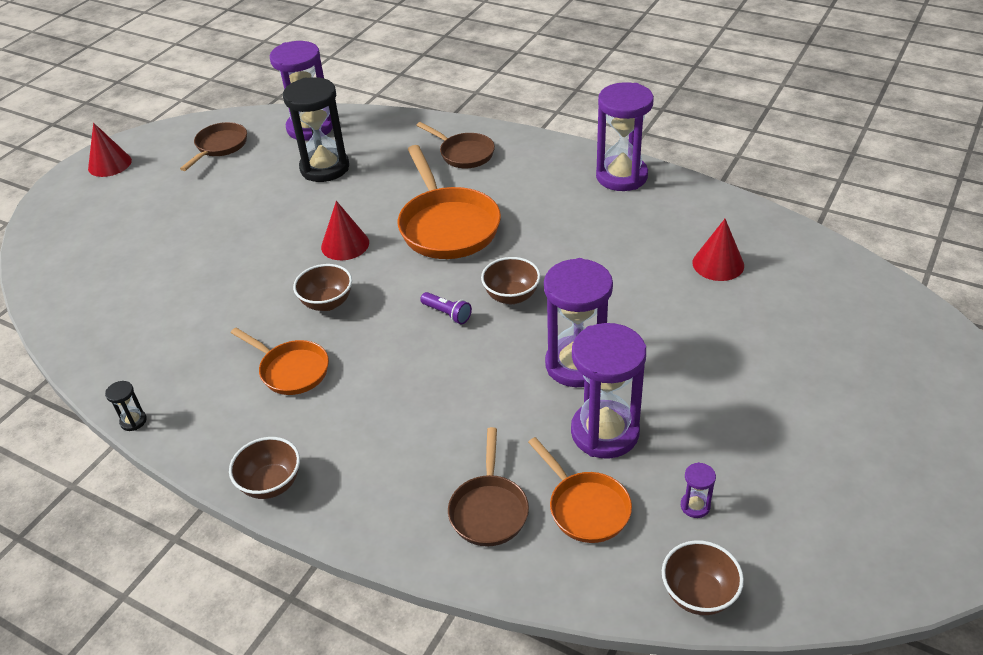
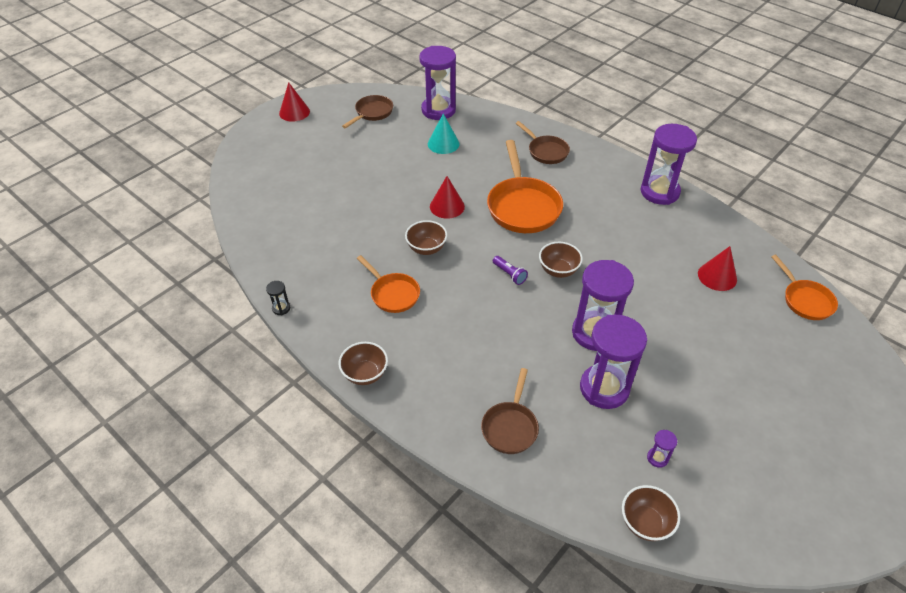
camera: 10 degrees right, 5 degrees up
black hourglass [283,77,349,182] -> turquoise cone [428,114,460,154]
orange pan [528,437,632,543] -> orange pan moved to [771,255,838,320]

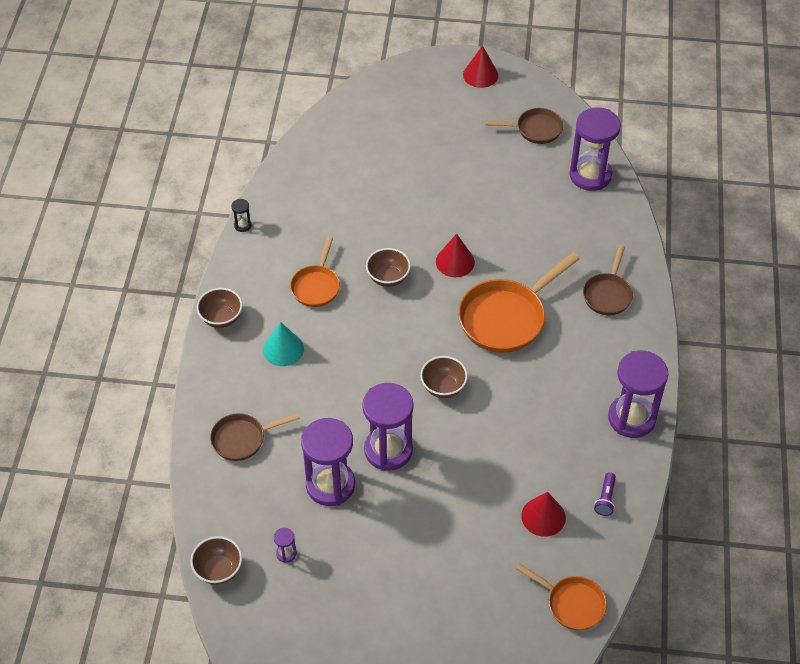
camera: 55 degrees right, 5 degrees up
turquoise cone [428,114,460,154] -> turquoise cone moved to [263,322,304,366]
purple flashlight [493,256,528,285] -> purple flashlight moved to [594,472,616,516]
orange pan [771,255,838,320] -> orange pan turned 90 degrees counterclockwise [516,563,607,630]

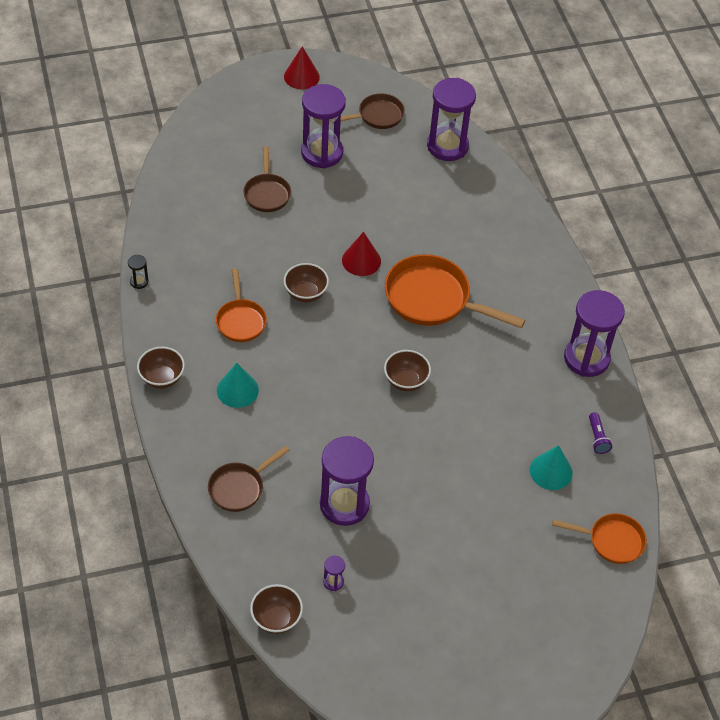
camera: 25 degrees left, 0 degrees up
purple hourglass [362,383,413,471] -> purple hourglass moved to [301,84,346,169]
orange pan [458,252,580,353] -> orange pan turned 90 degrees clockwise [385,254,525,328]
red cone [521,492,566,537] -> turquoise cone [530,445,573,490]
brown pan [583,245,633,315] -> brown pan moved to [243,146,291,212]

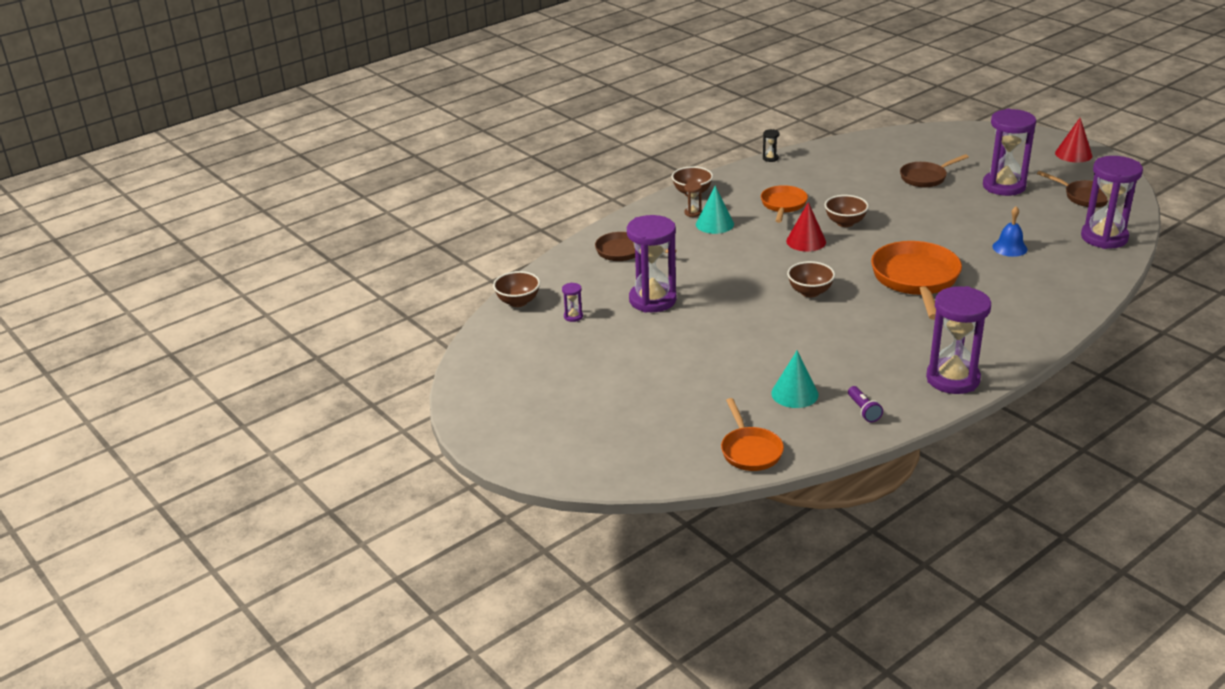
camera: 70 degrees right, 20 degrees down
orange pan [216,269,267,342] -> orange pan turned 135 degrees clockwise [761,185,808,223]
red cone [342,232,381,276] -> red cone moved to [786,202,826,252]
purple flashlight [589,412,612,454] -> purple flashlight turned 75 degrees counterclockwise [848,386,883,422]
none -> brown hourglass [684,182,702,217]
none -> blue bell [992,206,1027,257]

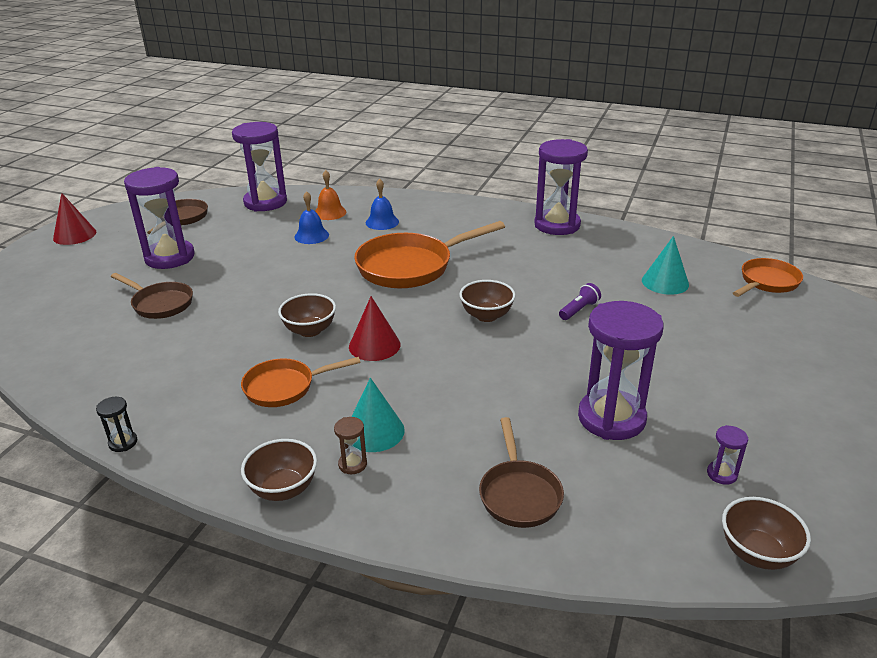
camera: 120 degrees left, 0 degrees up
purple flashlight [848,386,883,422] -> purple flashlight moved to [559,283,601,320]
none -> orange bell [315,170,346,220]
none -> blue bell [366,179,399,230]

